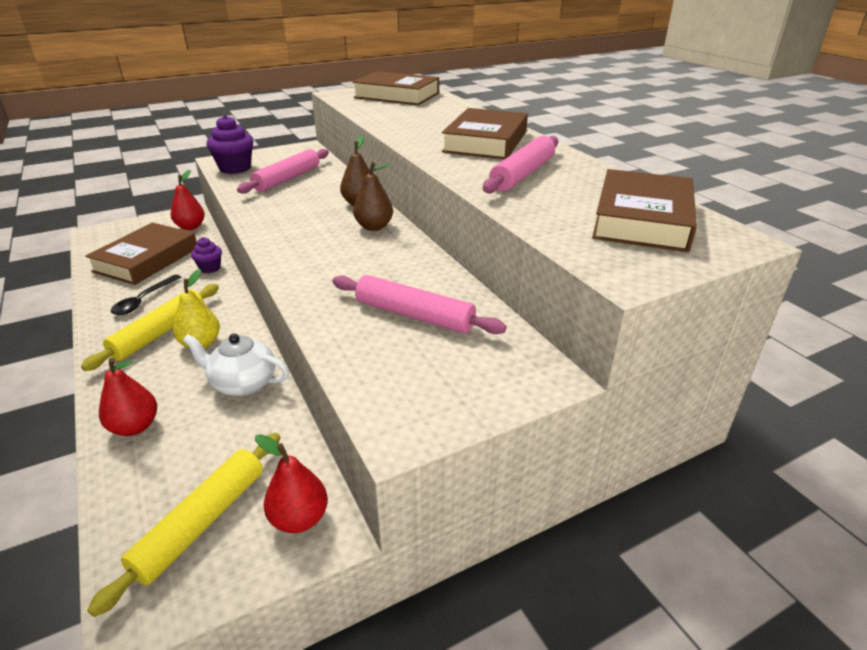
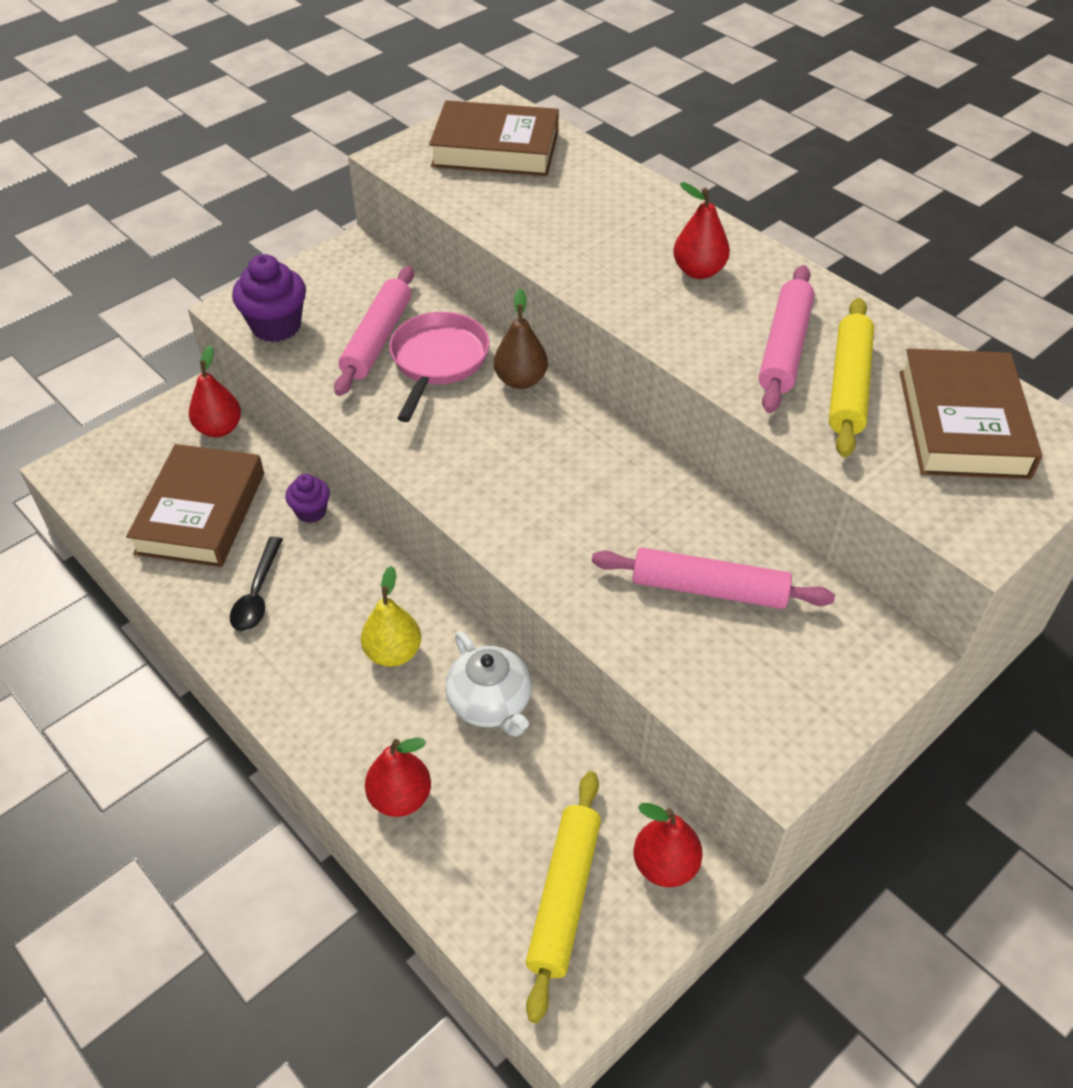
camera: 15 degrees left, 15 degrees up
yellow rolling pin [81,284,219,371] -> yellow rolling pin moved to [829,298,874,457]
white teapot [183,334,289,396] -> white teapot turned 120 degrees counterclockwise [445,631,532,737]
brown pear [353,162,393,231] -> none
brown book [442,108,528,159] -> red pear [673,182,730,279]
none -> pink pan [389,312,489,422]

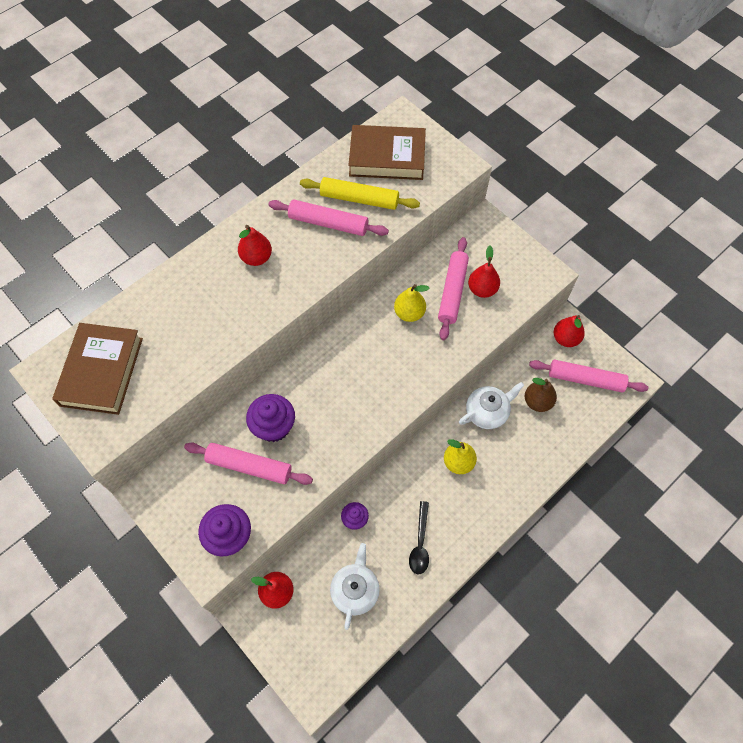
camera: 90 degrees left, 15 degrees up
brown book [126,444,264,567] -> white teapot [330,543,380,630]
black spoon [230,537,283,631] -> black spoon turned 90 degrees clockwise [409,501,429,574]
red pear [365,738,431,817] -> red pear moved to [468,245,500,298]
pink pan [389,312,489,422] -> purple cupcake [246,394,295,442]
brown pear [494,288,548,389] -> brown pear moved to [525,378,557,412]
yellow rolling pin [526,771,601,1023] -> pink rolling pin [529,360,648,392]
none -> yellow pear [394,284,430,322]

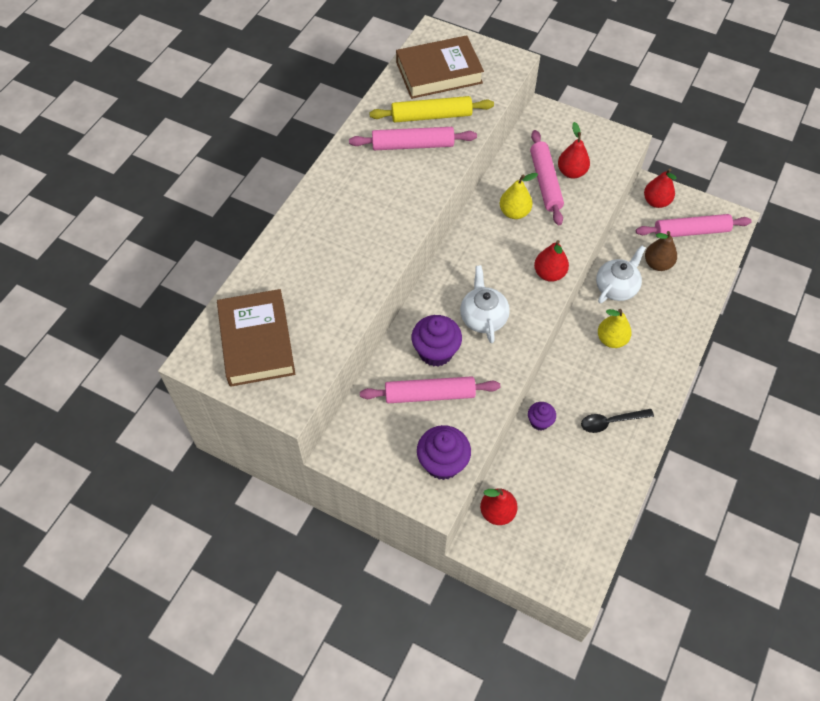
camera: 20 degrees left, 5 degrees down
red pear [238,225,272,266] -> red pear moved to [534,240,569,282]
white teapot [330,543,380,630] -> white teapot moved to [460,265,510,343]
black spoon [409,501,429,574] -> black spoon turned 90 degrees clockwise [581,409,654,433]

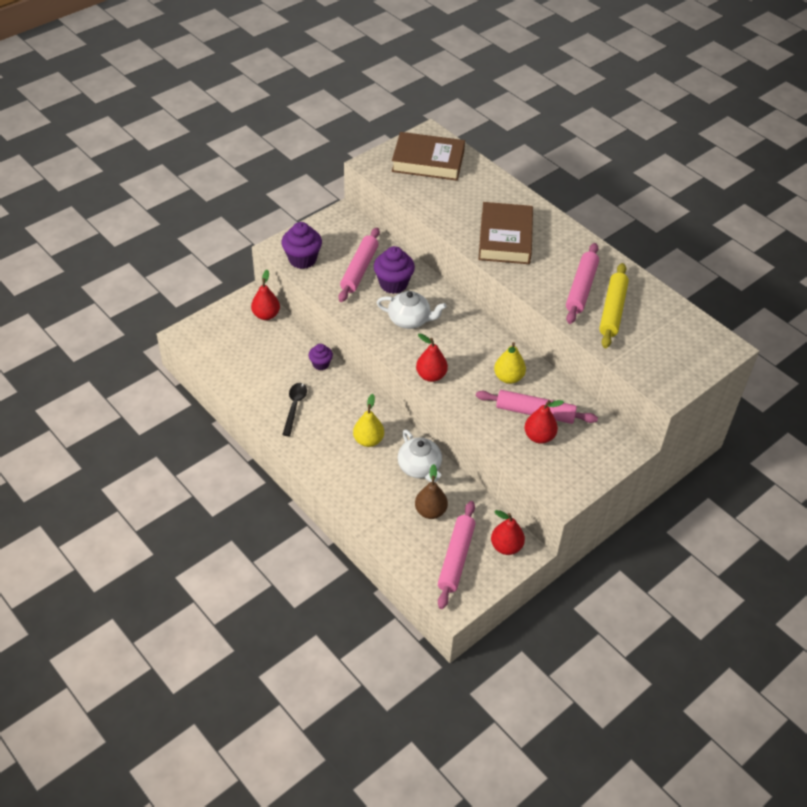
camera: 110 degrees right, 10 degrees down
brown book [396,35,484,99] -> brown book moved to [478,202,533,264]

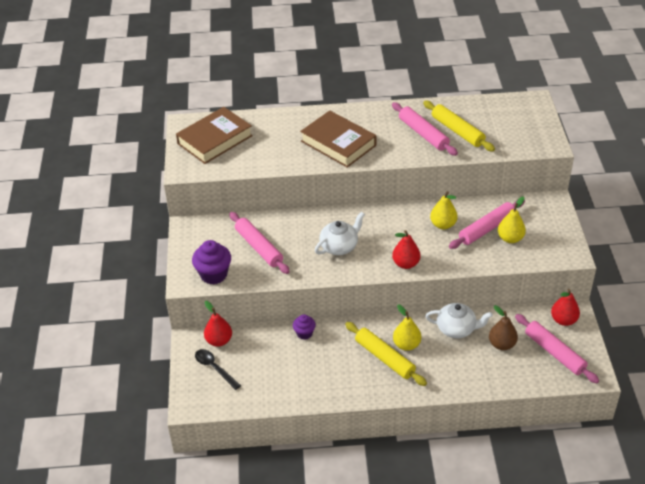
camera: 50 degrees left, 5 degrees down
black spoon [282,383,307,436] -> black spoon moved to [195,349,241,390]
purple cupcake [374,246,415,294] -> none
red pear [524,400,564,444] -> yellow pear [498,197,526,243]
none -> yellow rolling pin [345,322,427,386]

